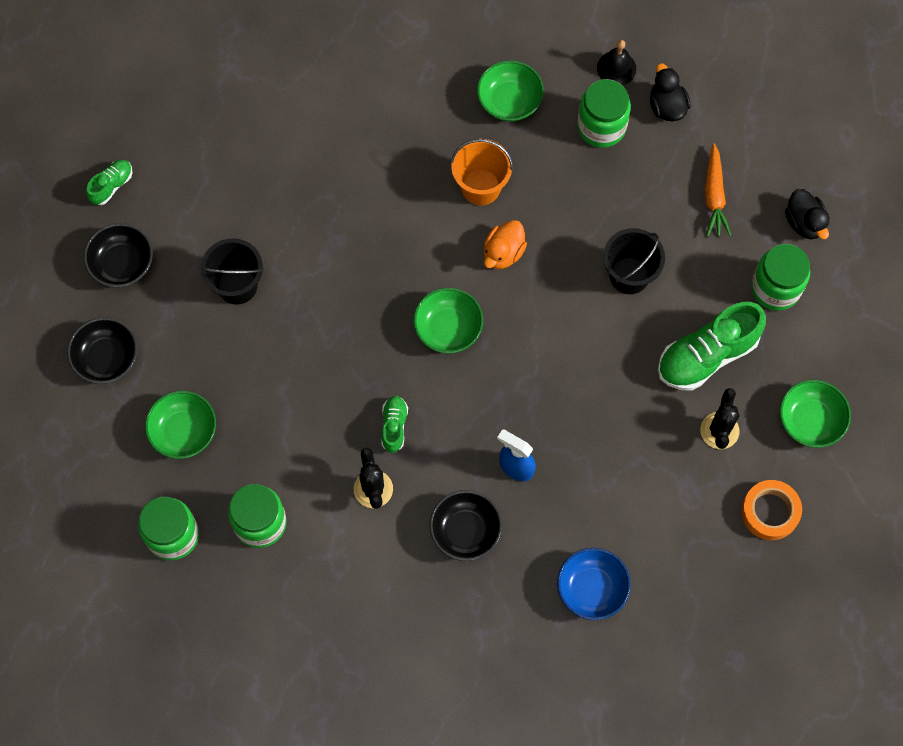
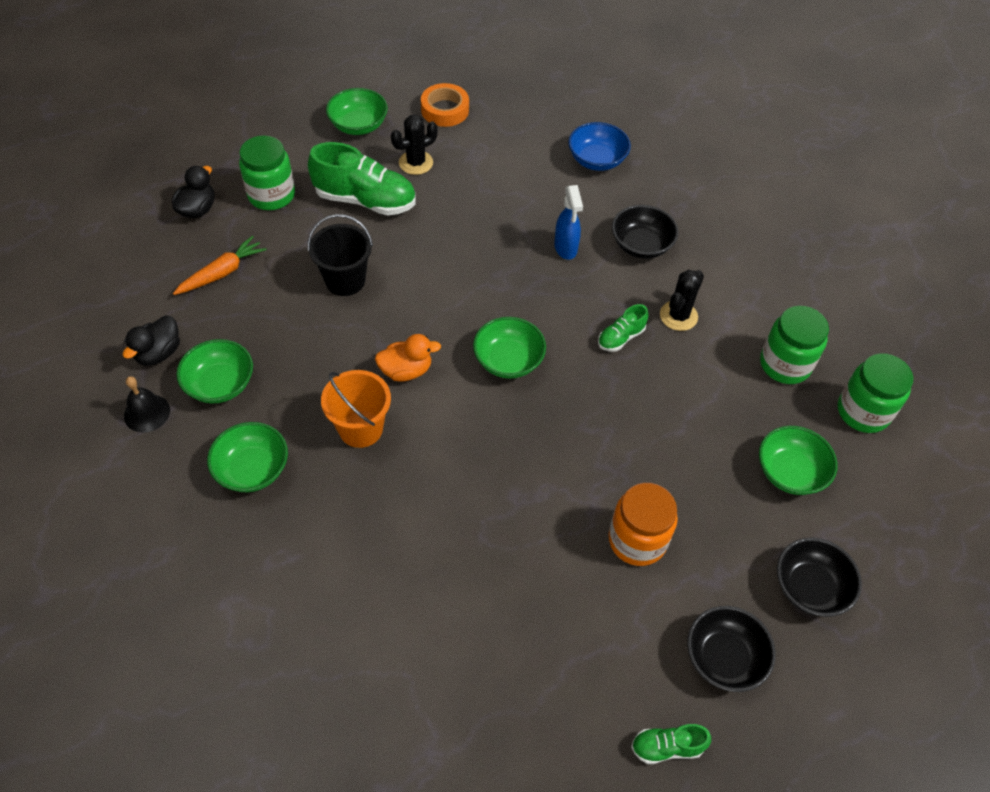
camera: 135 degrees left, 15 degrees down
black bucket [199,238,264,305] -> orange jar [609,483,678,566]
green jar [577,79,631,148] -> green bowl [176,339,253,403]

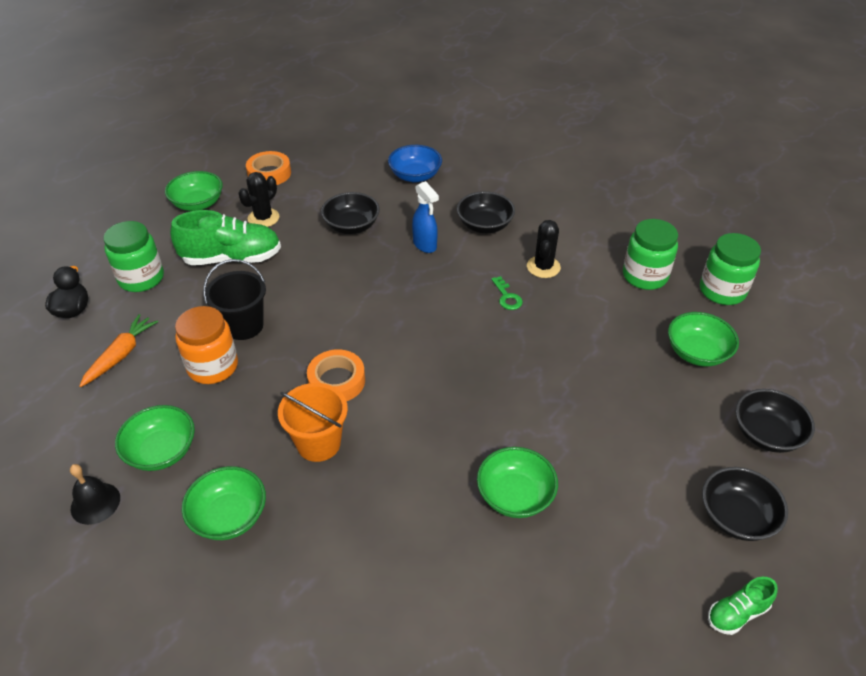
camera: 20 degrees left, 10 degrees down
black duck [123,316,180,366] -> none
orange duck [375,334,441,382] -> orange tape [307,349,365,401]
green bowl [473,317,546,379] -> green bowl moved to [477,447,558,518]
green shoe [598,304,648,352] -> green key [491,276,523,310]
orange jar [609,483,678,566] -> orange jar moved to [175,306,238,384]
none -> black bowl [321,192,380,234]

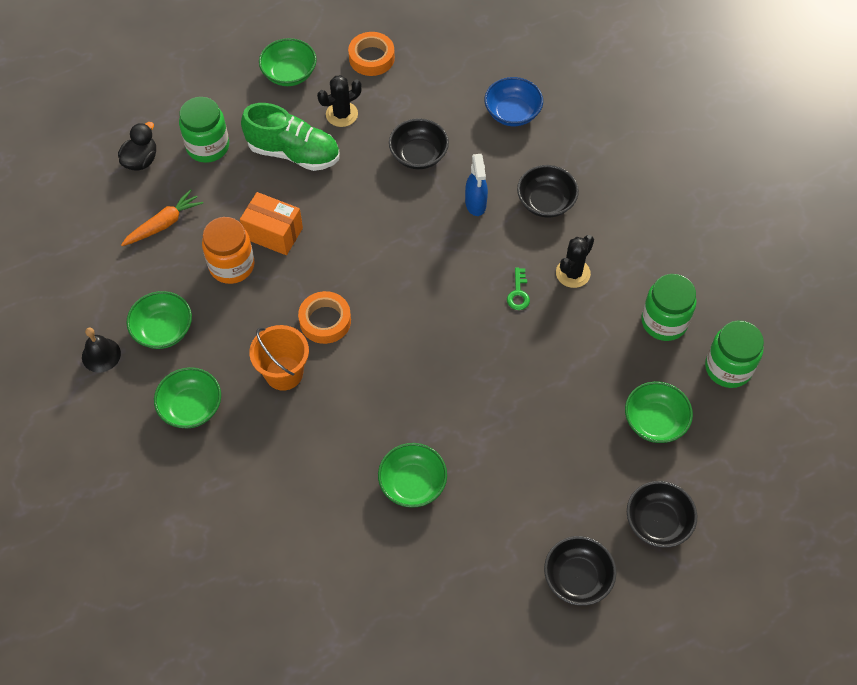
camera: 25 degrees right, 15 degrees up
black bucket [203,259,266,340] -> orange box [240,192,303,255]
green shoe [708,577,778,635] -> none

